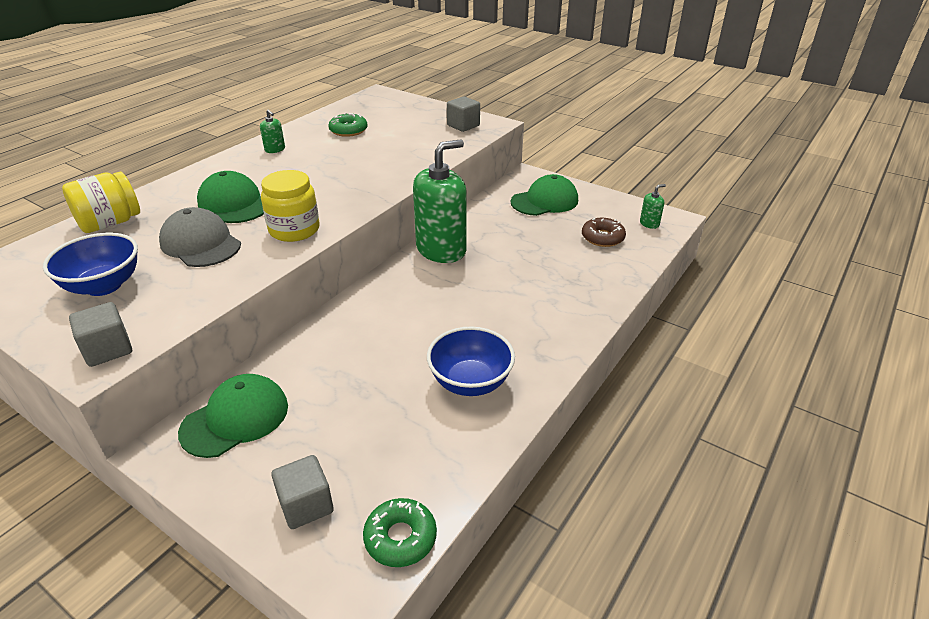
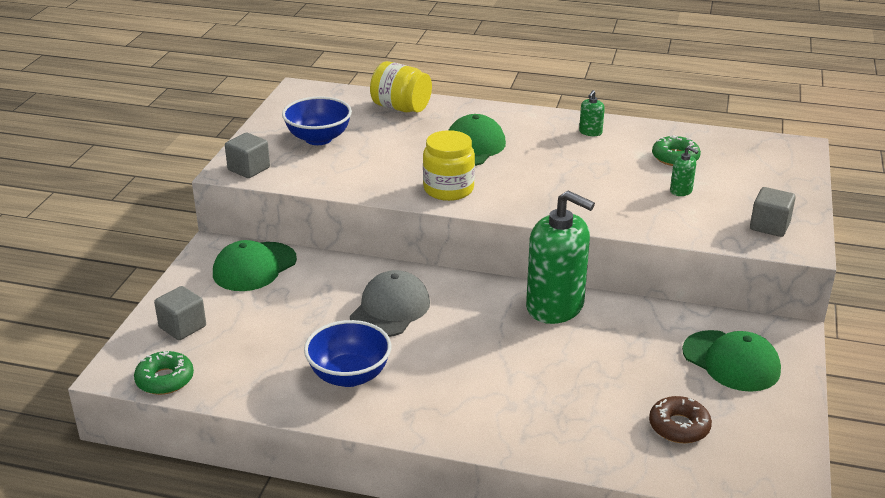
camera: 70 degrees right, 5 degrees down
grey cap [159,207,241,267] -> grey cap moved to [350,270,430,337]
green cap [178,374,288,458] -> green cap turned 105 degrees clockwise [213,240,297,291]
green soap dispenser [640,184,666,229] -> green soap dispenser moved to [670,146,698,196]

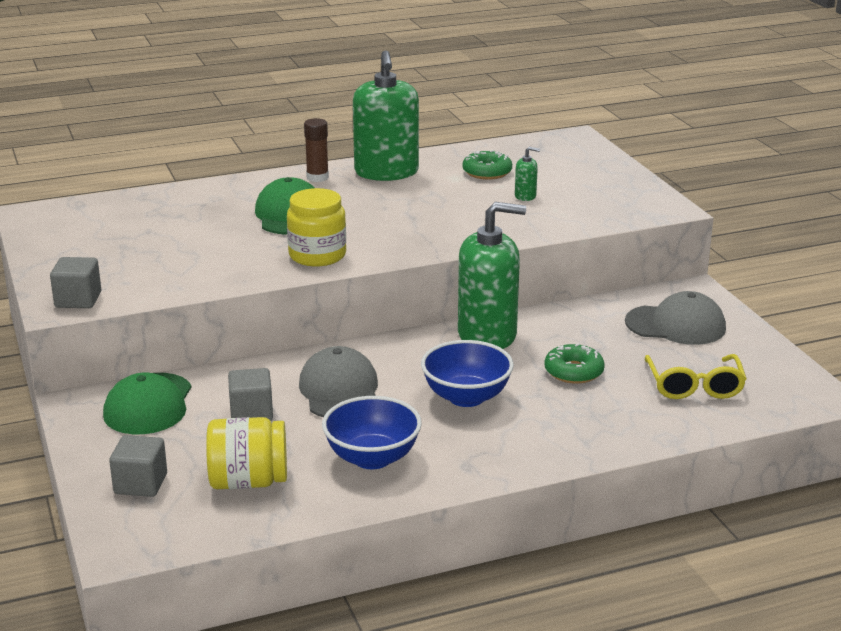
camera: 35 degrees left, 5 degrees down
green donut [134,351,194,395] -> green donut moved to [544,343,605,384]
blue bowl [282,96,352,145] -> blue bowl moved to [421,340,514,407]
yellow jar [370,61,432,112] -> yellow jar moved to [206,417,287,489]
green soap dispenser [579,90,605,136] -> green soap dispenser [353,50,419,181], size x2.48
brown donut [649,396,712,443] -> yellow glasses [645,354,747,399]
green cap [682,330,781,392] -> grey cap [625,291,726,345]
grey cube [750,187,796,237] -> grey cube moved to [228,368,273,421]
none -> brown glue stick [304,118,329,182]

